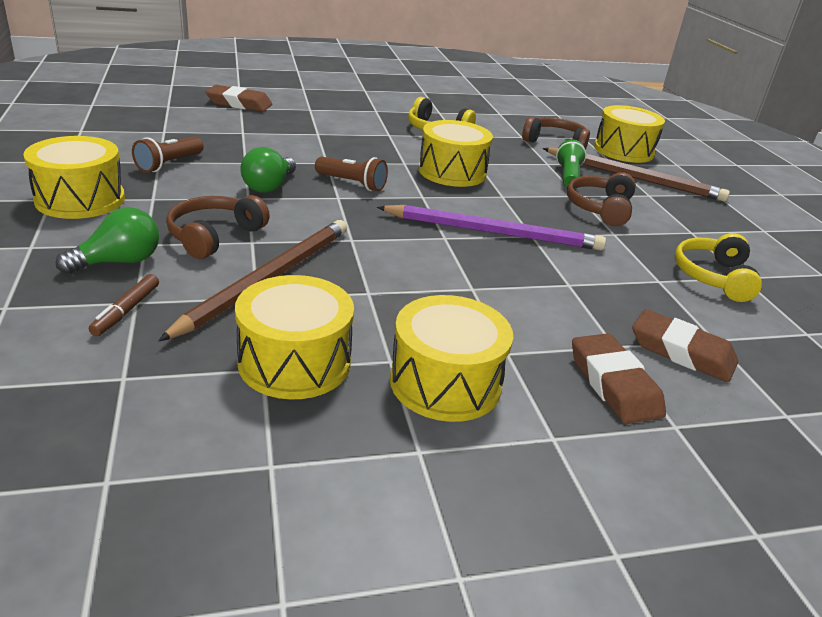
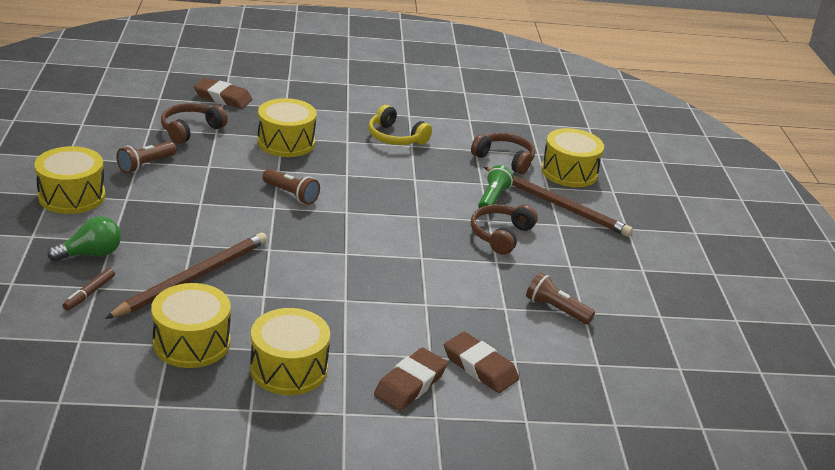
camera: 10 degrees right, 0 degrees up
brown headphones [166,195,270,259] -> brown headphones moved to [161,103,228,144]
green light bulb [241,147,296,193] -> none
purple pencil [377,205,606,250] -> none
yellow drum [419,120,493,187] -> yellow drum moved to [258,98,317,157]
brown eraser [572,333,666,424] -> brown eraser turned 45 degrees clockwise [374,348,448,411]
yellow headphones [675,233,762,302] -> brown flashlight [526,272,595,324]

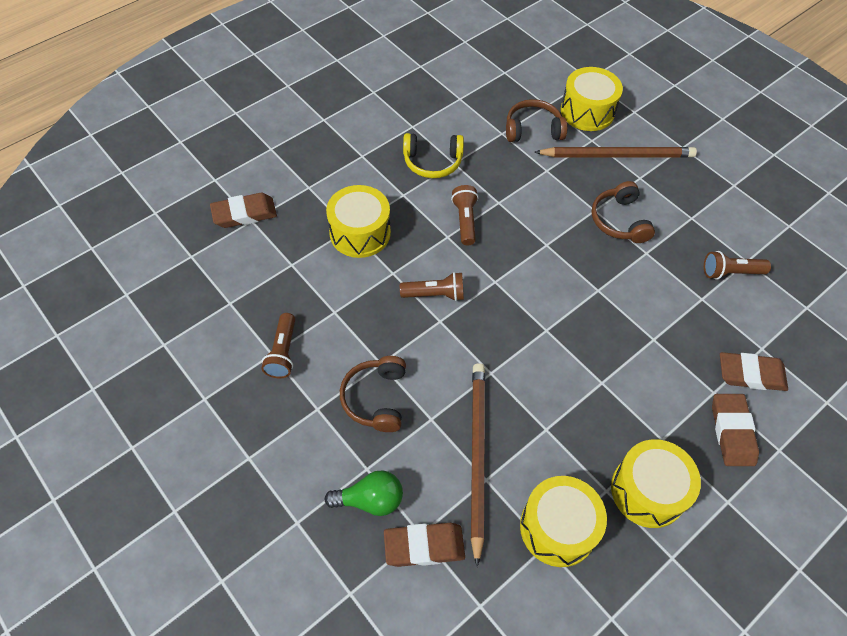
camera: 35 degrees left, 25 degrees up
yellow drum [34,146,106,214] -> none
green light bulb [47,216,121,262] -> green light bulb turned 60 degrees clockwise [324,470,403,516]
brown marker [63,268,115,311] -> brown eraser [384,523,465,567]
brown headphones [161,103,228,144] -> brown headphones moved to [340,356,406,432]
green flashlight [478,165,514,208] -> none
none -> brown flashlight [451,185,478,246]

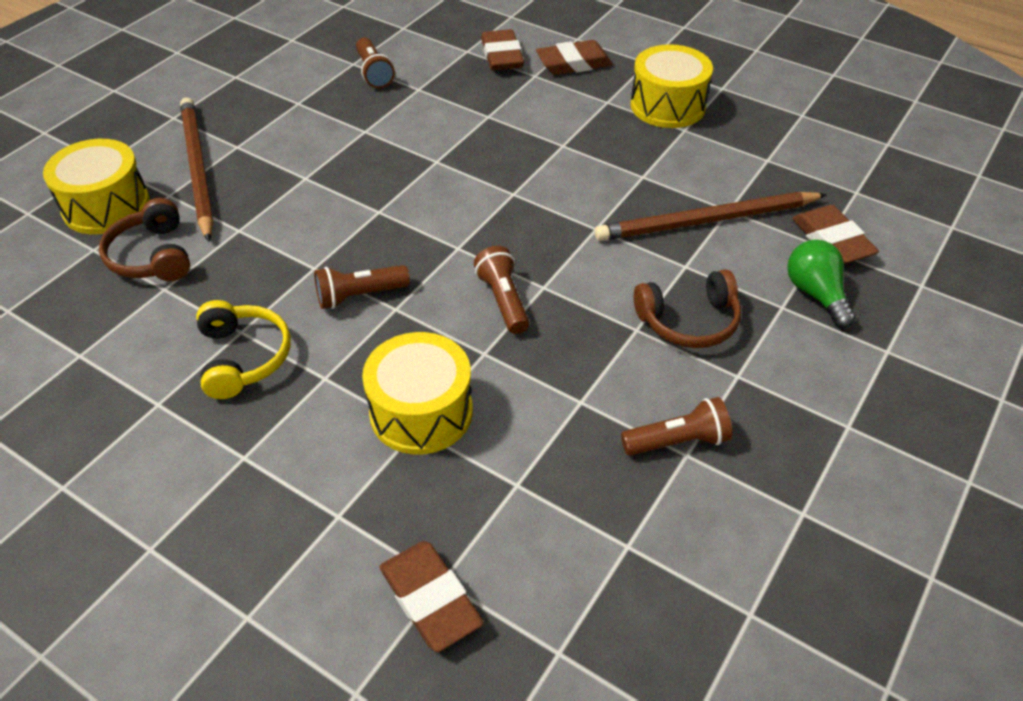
camera: 105 degrees left, 10 degrees down
yellow drum [520,476,607,567] -> none
brown headphones [591,181,655,243] -> none

